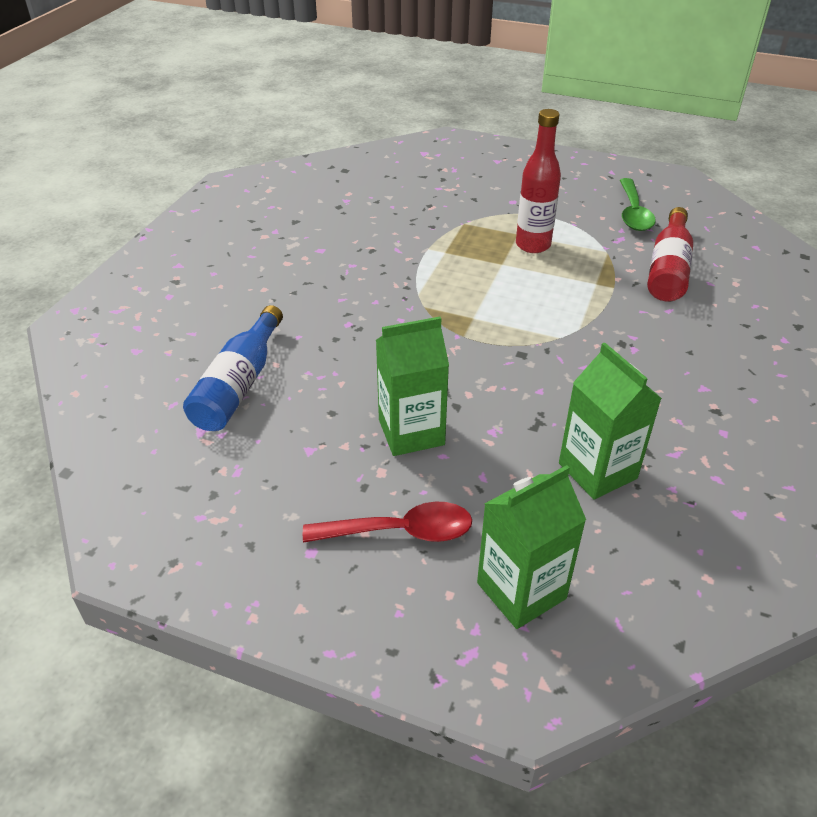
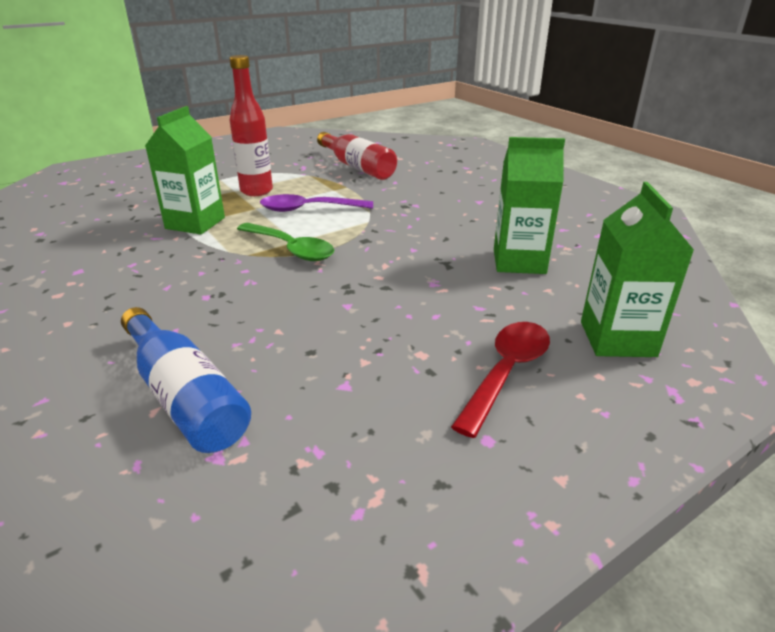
camera: 55 degrees left, 10 degrees down
green carton [376,317,449,456] -> green carton moved to [145,106,225,234]
green spoon [620,178,656,231] -> green spoon moved to [237,223,334,261]
none -> purple spoon [260,194,373,212]

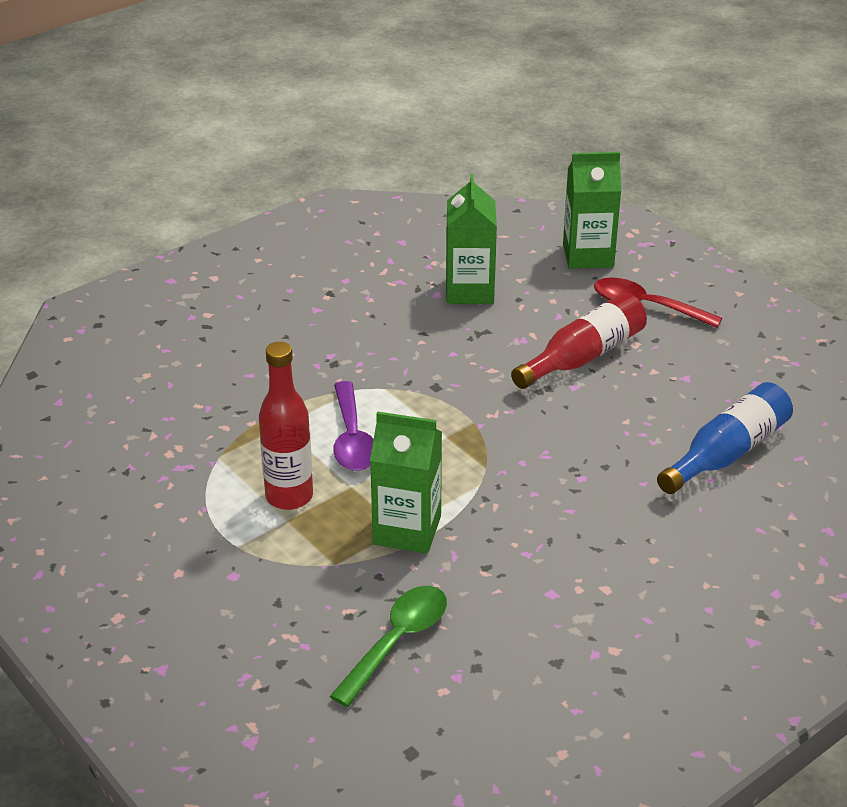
camera: 95 degrees left, 5 degrees up
green spoon [237,223,334,261] -> green spoon moved to [330,586,447,707]
red bottle [317,132,397,180] -> red bottle moved to [511,293,647,389]

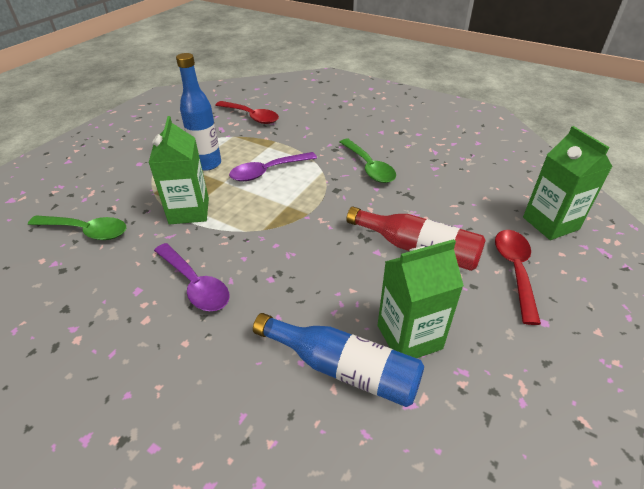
camera: 70 degrees right, 5 degrees up
red bottle [259,342,313,510] -> blue bottle [176,53,221,171]
green carton [446,174,497,304] -> green carton moved to [378,239,464,358]
none -> purple spoon [154,243,229,311]
none -> red spoon [215,101,279,124]
none -> green spoon [340,139,396,183]

